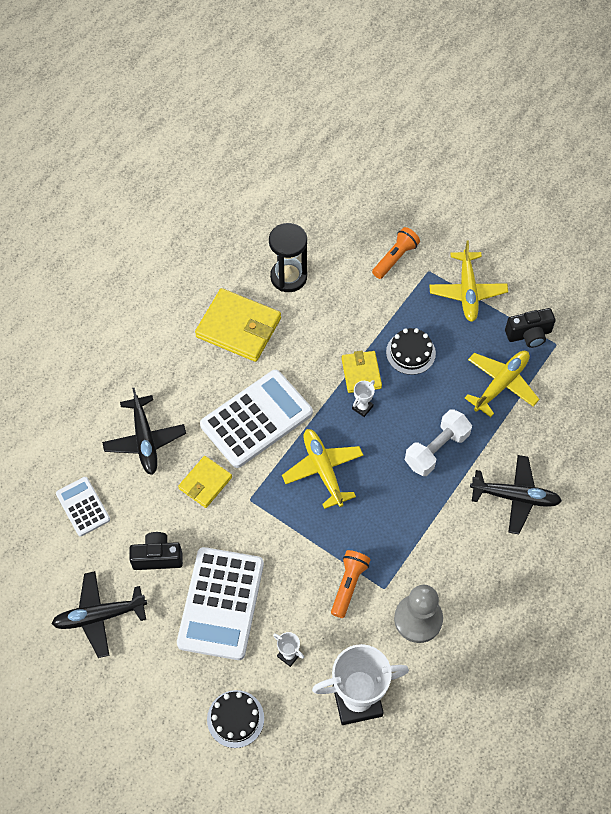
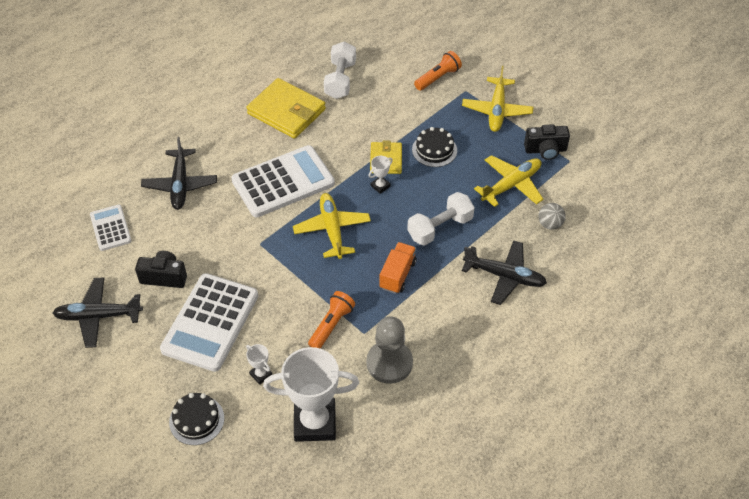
camera: 10 degrees right, 10 degrees down
yellow wallet [178,456,232,508] -> none
black hourglass [269,223,307,292] -> white dumbbell [324,41,356,99]
none -> orange truck [380,242,417,294]
none -> grey ball [538,203,566,230]

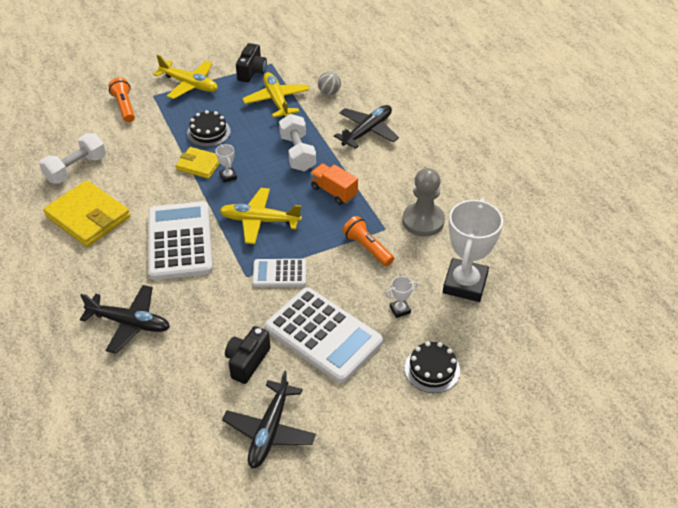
camera: 70 degrees left, 5 degrees down
white calculator [90,205,132,251] -> white calculator moved to [252,259,306,287]
yellow wallet [247,78,326,139] -> yellow wallet turned 75 degrees clockwise [43,180,130,247]
white dumbbell [324,41,356,99] -> white dumbbell turned 75 degrees counterclockwise [39,133,106,184]

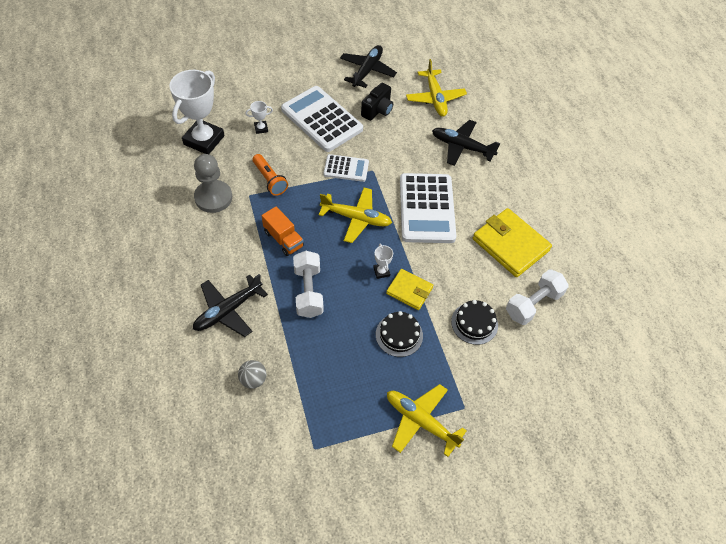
camera: 175 degrees left, 10 degrees up
orange flashlight [109,78,135,122] -> none
black camera [236,43,267,82] -> none
yellow plane [242,72,310,118] -> yellow plane moved to [406,59,467,117]
black cake [405,341,460,393] -> black cake moved to [451,300,498,345]

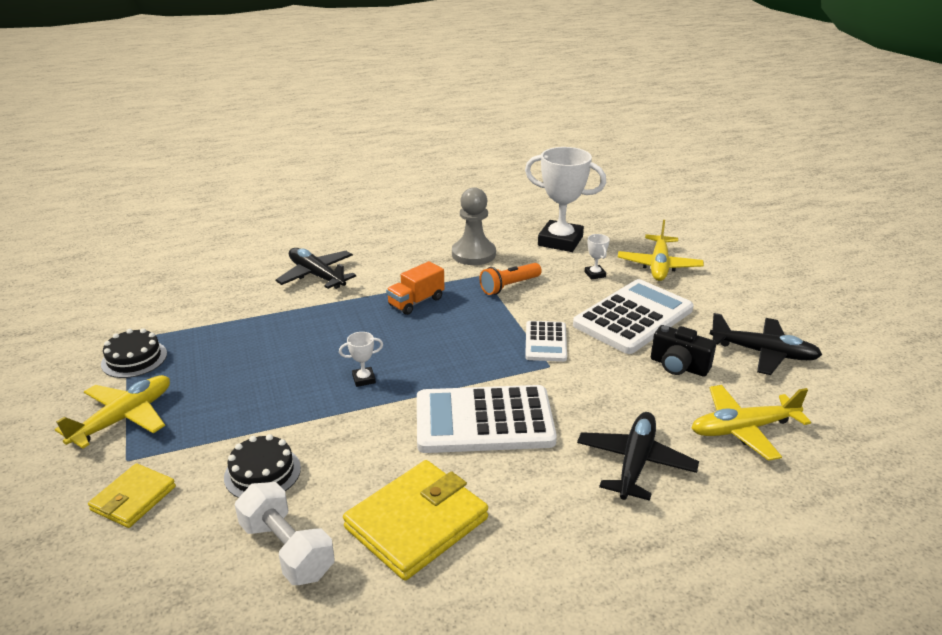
camera: 90 degrees right, 25 degrees down
grey ball [238,360,267,389] -> none
white dumbbell [293,251,324,318] -> none
yellow plane [319,187,392,243] -> yellow plane moved to [618,220,704,281]
black cake [376,311,423,357] -> black cake moved to [101,328,167,378]
yellow wallet [386,269,433,310] -> yellow wallet moved to [88,463,176,528]

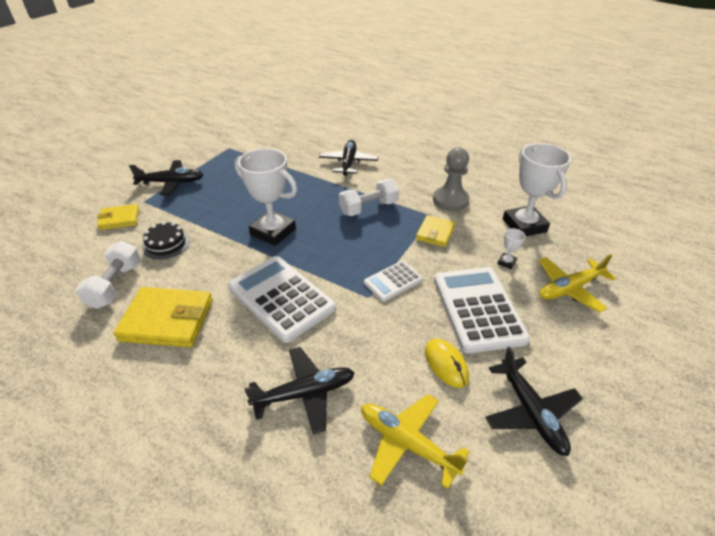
camera: 50 degrees right, 10 degrees up
yellow plane [55,375,170,449] -> black plane [129,160,204,196]
black cake [101,328,167,378] -> none
white trophy [339,332,383,387] -> white trophy [235,148,297,246], size x2.41
orange truck [386,261,444,315] -> white dumbbell [339,179,399,216]
orange flashlight [479,263,542,295] -> yellow wallet [416,215,455,247]
white calculator [573,279,694,354] -> white calculator turned 105 degrees counterclockwise [434,267,530,354]
black camera [651,325,716,377] -> yellow mouse [425,339,469,388]

